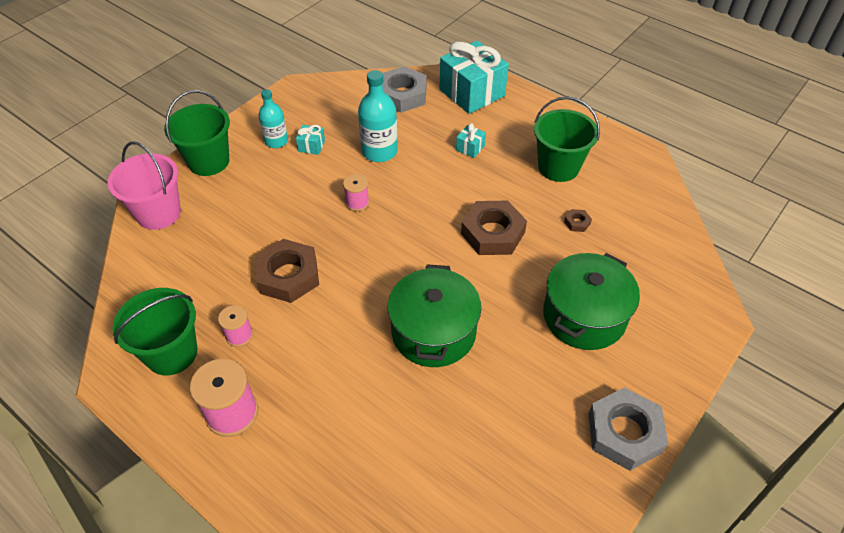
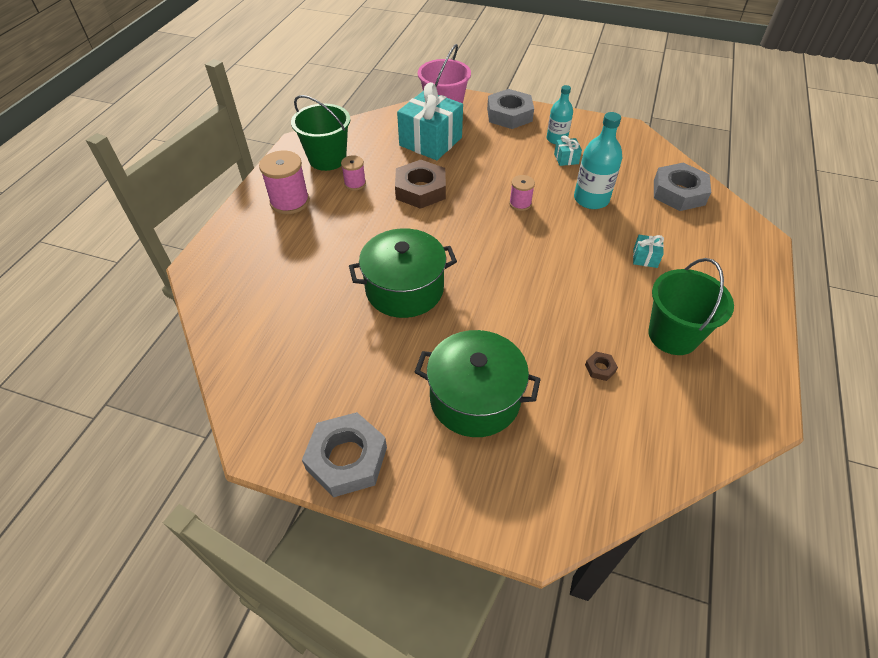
camera: 70 degrees right, 0 degrees up
green bucket [164,90,230,176] -> grey nut [487,89,534,129]
turquoise gift [440,41,509,114] -> turquoise gift moved to [397,83,463,160]
brown nut [461,200,527,255] -> none

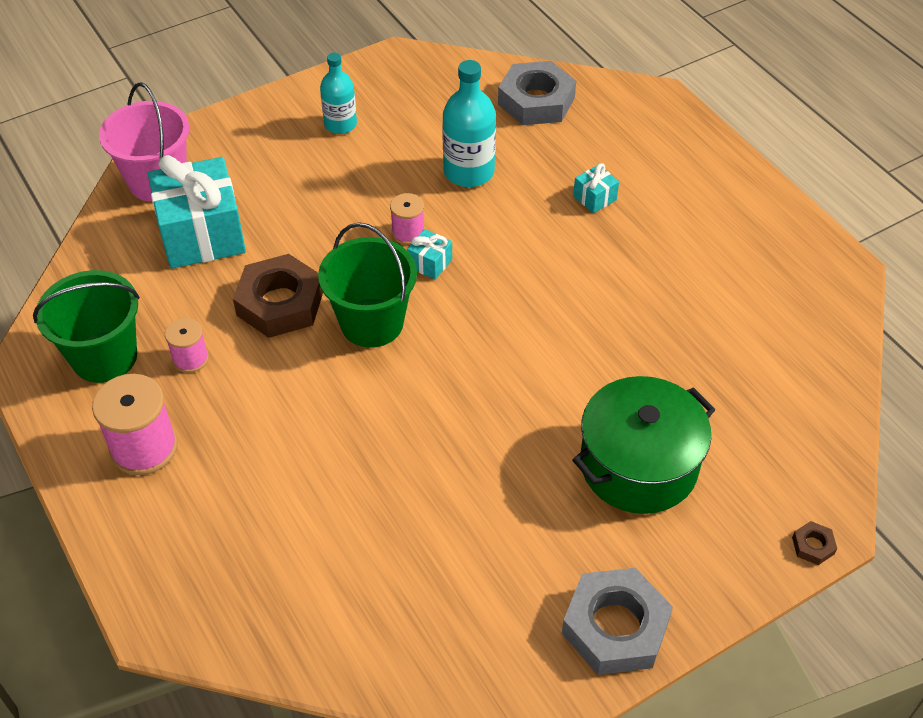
camera: 50 degrees left, 0 degrees up
green pot [349,228,457,318] -> none
grey nut [487,89,534,129] -> none
turquoise gift [554,135,582,166] -> turquoise gift moved to [407,229,452,280]
brown nut [585,352,618,381] -> brown nut moved to [792,521,837,565]
green bucket [648,258,734,355] -> green bucket moved to [318,222,417,348]

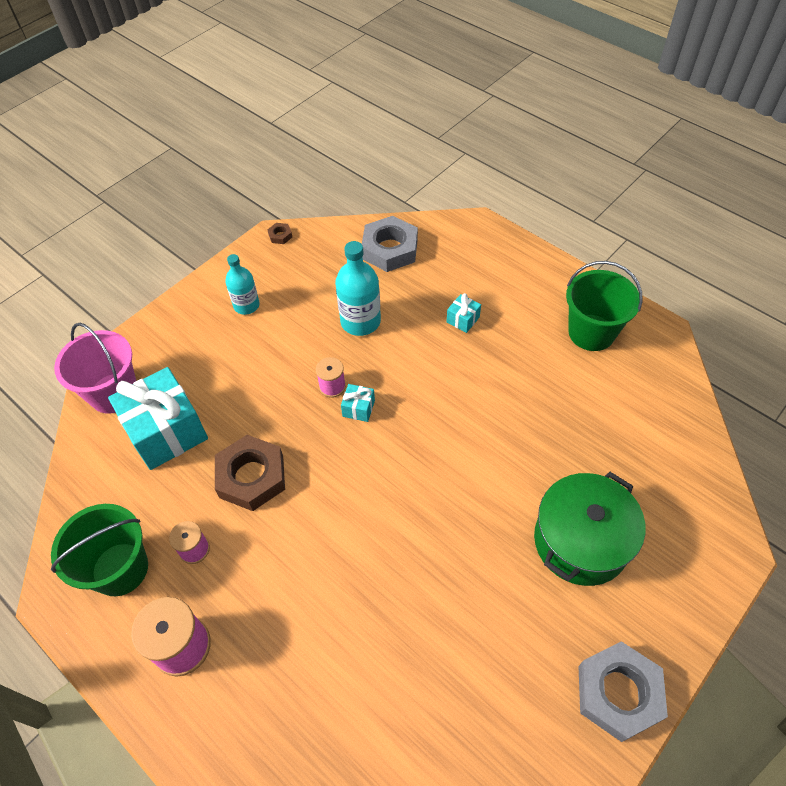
camera: 15 degrees left, 5 degrees up
green bucket [318,222,417,348] -> green bucket moved to [566,261,643,351]
brown nut [792,521,837,565] -> brown nut moved to [268,223,292,244]

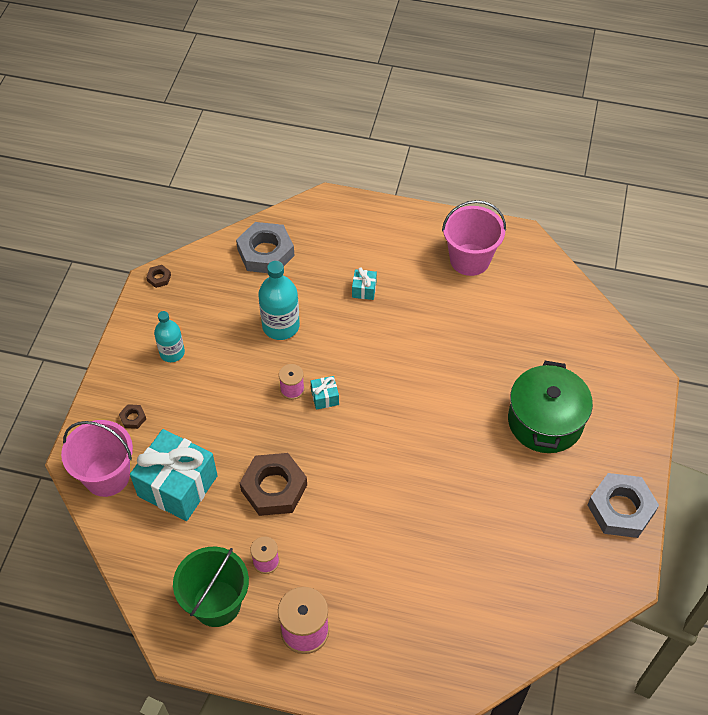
camera: 30 degrees left, 0 degrees up
green bucket [566,261,643,351] -> pink bucket [442,200,506,276]
none -> brown nut [119,404,146,429]

